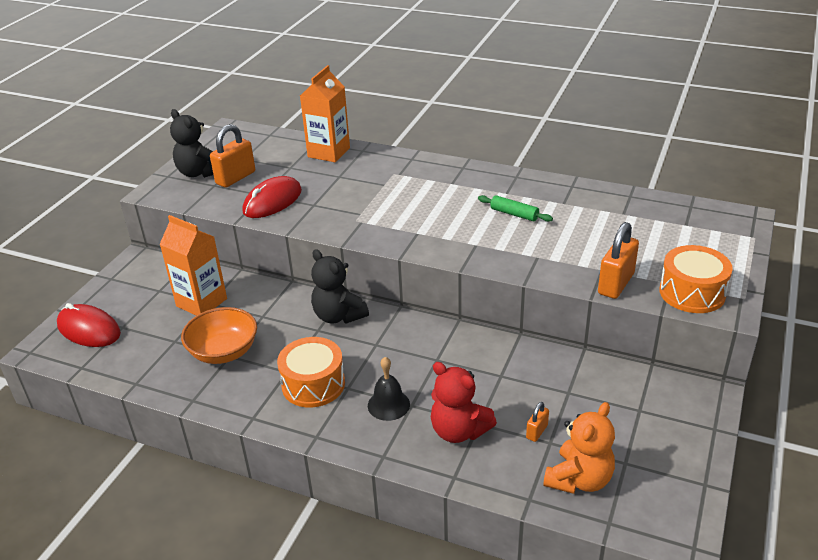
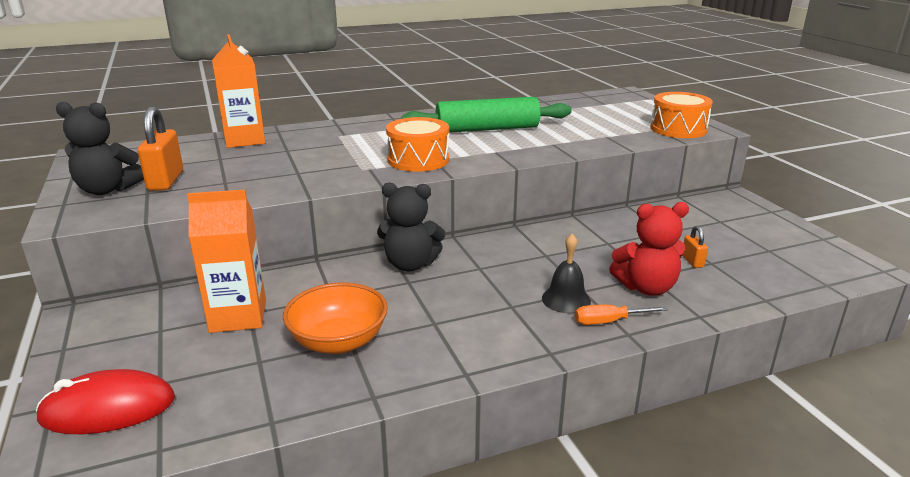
camera: 45 degrees left, 10 degrees down
red mouse [242,176,302,218] -> none
orange drum [277,337,345,407] -> orange drum moved to [386,117,449,172]
green rolling pin [478,195,553,222] -> green rolling pin [401,97,572,133], size x2.14
orange teddy bear [543,402,615,494] -> none
orange padlock [598,222,639,299] -> none
none -> orange screwdriver [575,305,668,325]

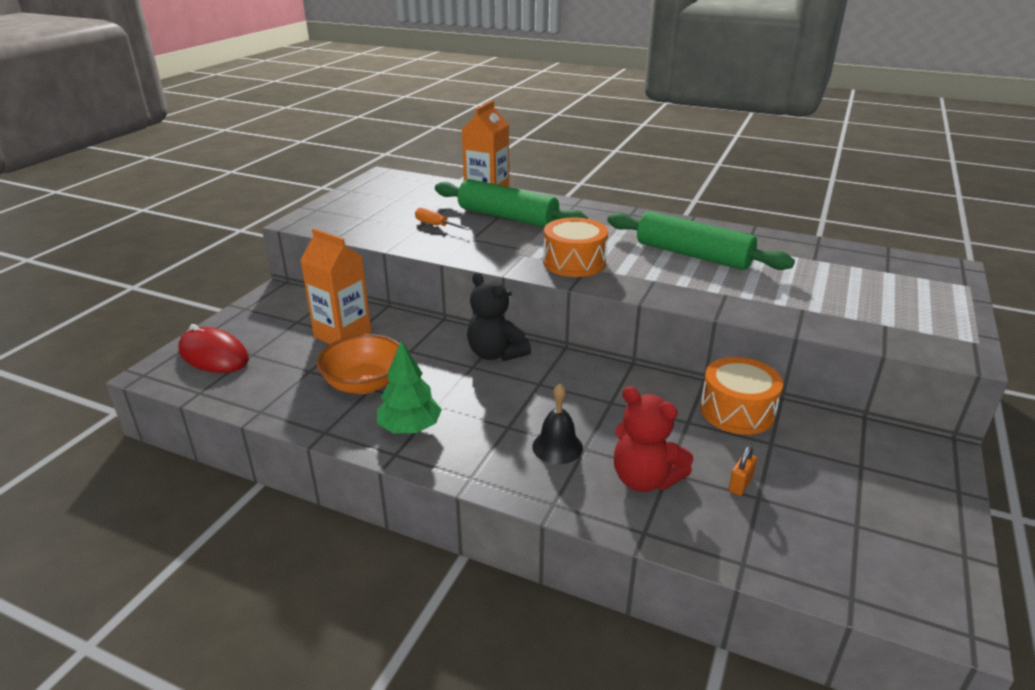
camera: 45 degrees right, 5 degrees up
black teddy bear [56,102,144,195] -> none
orange padlock [138,106,183,191] -> none
orange screwdriver [575,305,668,325] -> orange screwdriver moved to [415,208,470,230]
orange drum [650,92,713,138] -> orange drum moved to [700,357,783,435]
none -> green tree [377,340,442,433]
none -> green rolling pin [435,179,588,227]

